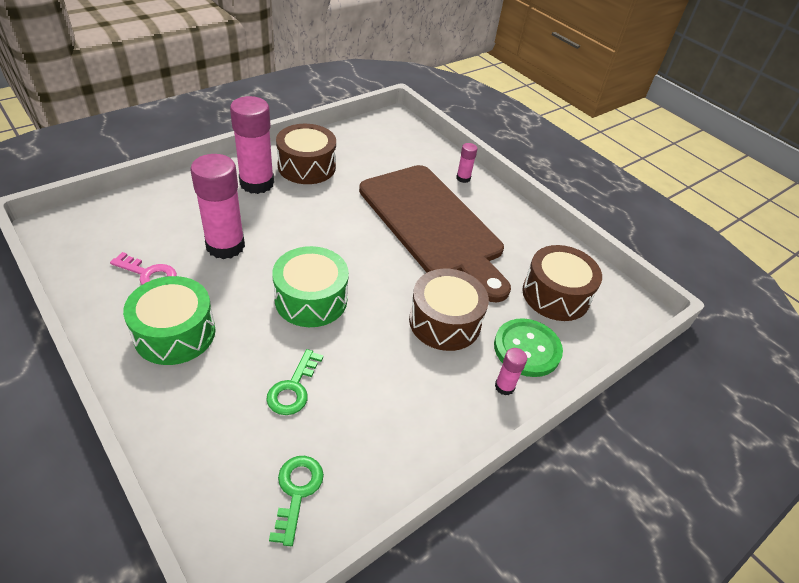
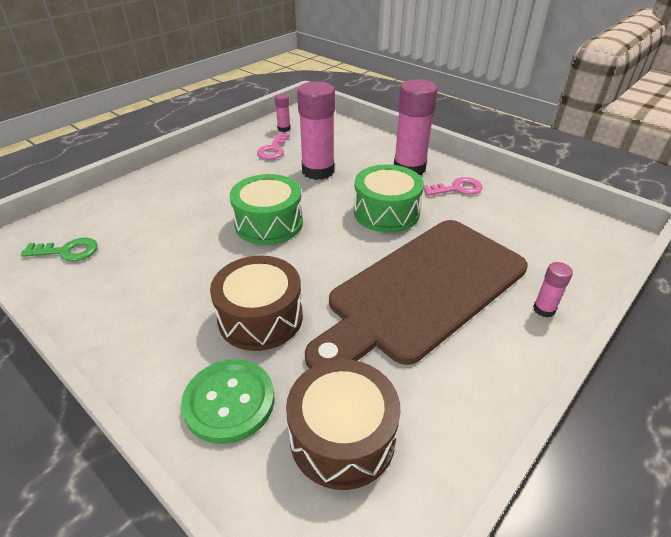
camera: 85 degrees right, 5 degrees down
green drum [123,276,215,365] -> green drum moved to [354,164,424,233]
green key [266,349,323,415] -> none
brown drum [276,124,336,184] -> pink key [424,177,483,196]
pink glue stick [495,348,527,395] -> pink glue stick moved to [275,94,291,132]

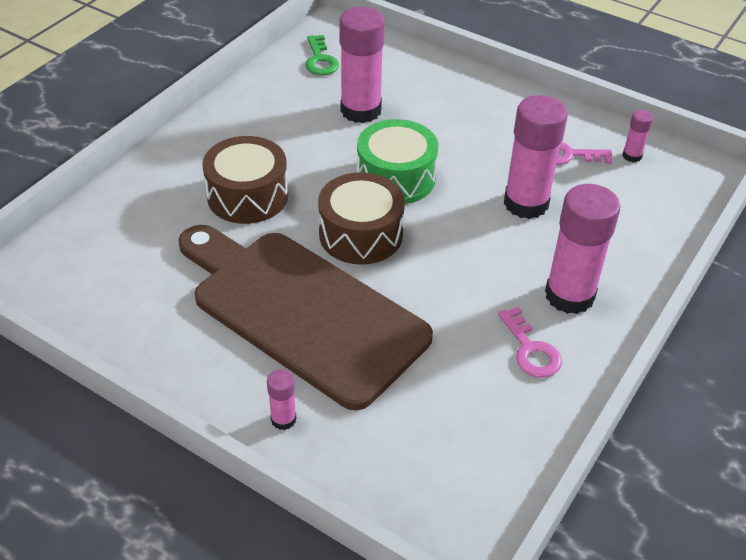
camera: 80 degrees right, 5 degrees up
green button [181,359,275,444] -> none
brown drum [286,359,401,490] -> brown drum moved to [318,172,405,265]
green drum [354,164,424,233] -> none
none -> pink glue stick [339,7,385,123]

